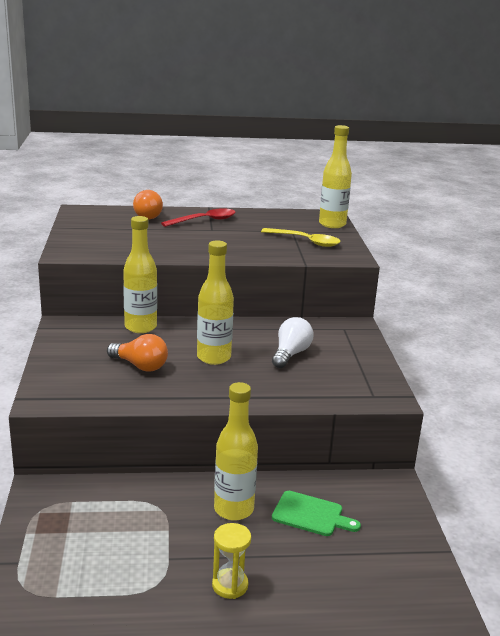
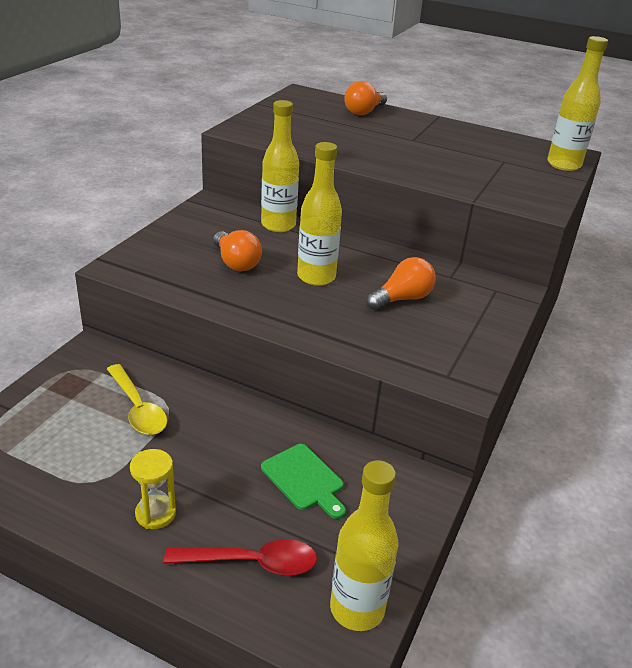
camera: 30 degrees right, 10 degrees up
red spoon [161,208,235,227] -> red spoon moved to [164,539,317,575]
yellow bottle [214,382,258,521] -> yellow bottle moved to [330,460,399,631]
yellow spoon [261,228,341,247] -> yellow spoon moved to [107,364,167,435]
white light bulb [272,317,314,368] -> orange light bulb [366,257,436,310]

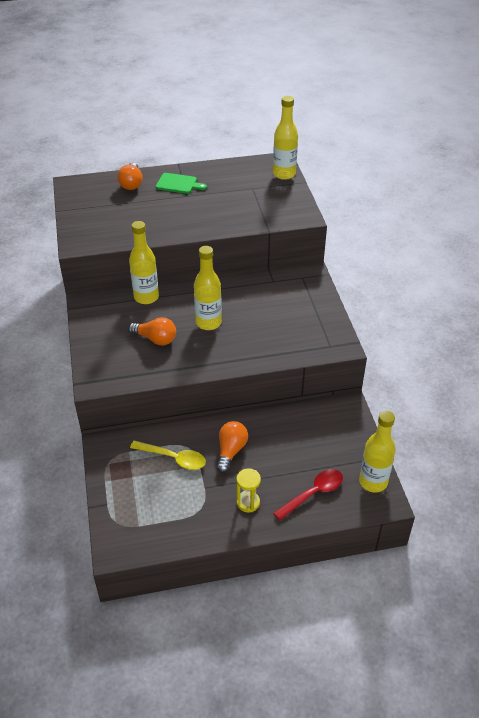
camera: 35 degrees left, 10 degrees up
green cutting board [261,444,346,519] -> green cutting board moved to [156,173,207,194]
orange light bulb [366,257,436,310] -> orange light bulb moved to [216,421,248,473]

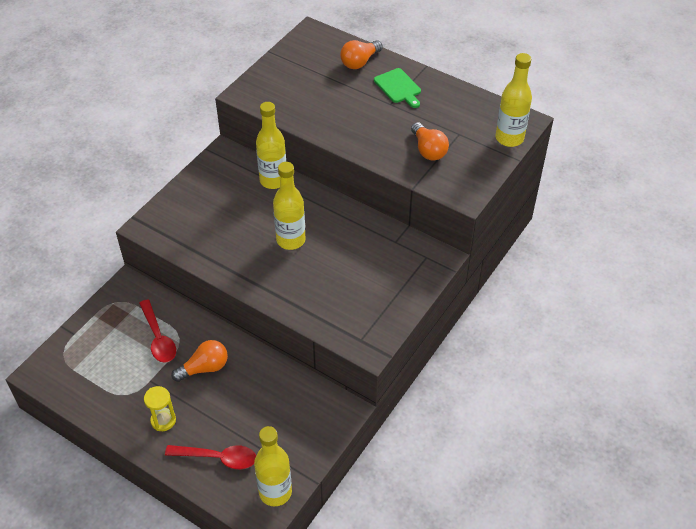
camera: 45 degrees right, 5 degrees up
orange light bulb [128,317,176,346] -> orange light bulb moved to [411,122,449,161]
yellow spoon [130,441,206,470] -> red spoon [139,300,176,363]

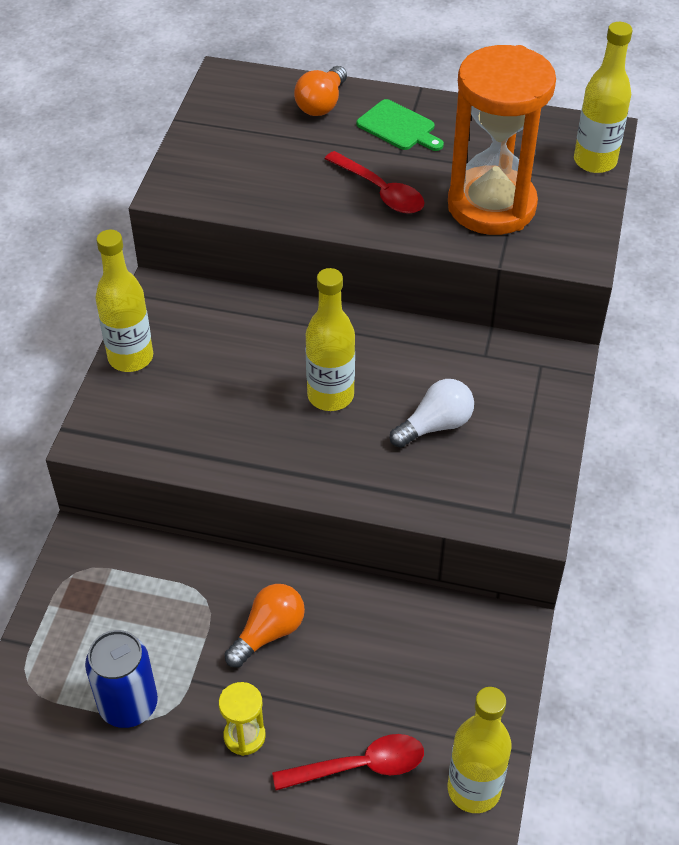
camera: 20 degrees left, 0 degrees up
red spoon [139,300,176,363] -> red spoon moved to [324,151,425,214]
yellow bottle [256,102,286,189] -> yellow bottle moved to [95,230,153,372]
orange light bulb [411,122,449,161] -> orange hourglass [448,45,556,235]
none -> blue can [85,630,158,728]
none -> white light bulb [390,379,474,448]

